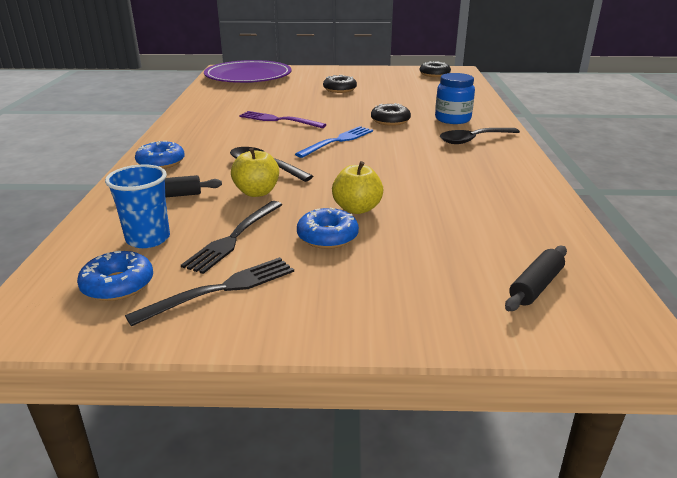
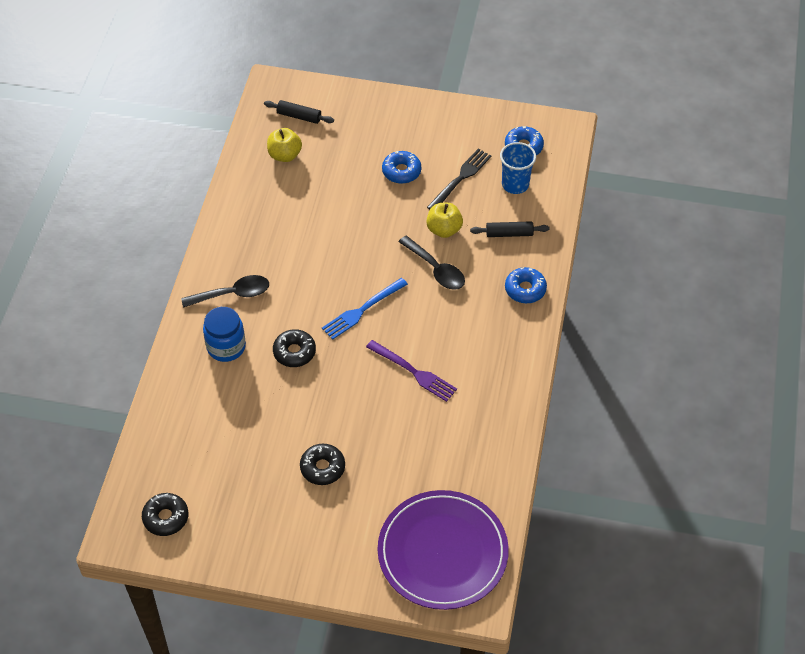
camera: 170 degrees left, 25 degrees up
black fork [125,257,294,327] -> none
yellow apple [332,161,384,214] -> yellow apple moved to [267,128,302,162]
black rolling pin [505,246,567,311] -> black rolling pin turned 60 degrees clockwise [264,100,334,124]

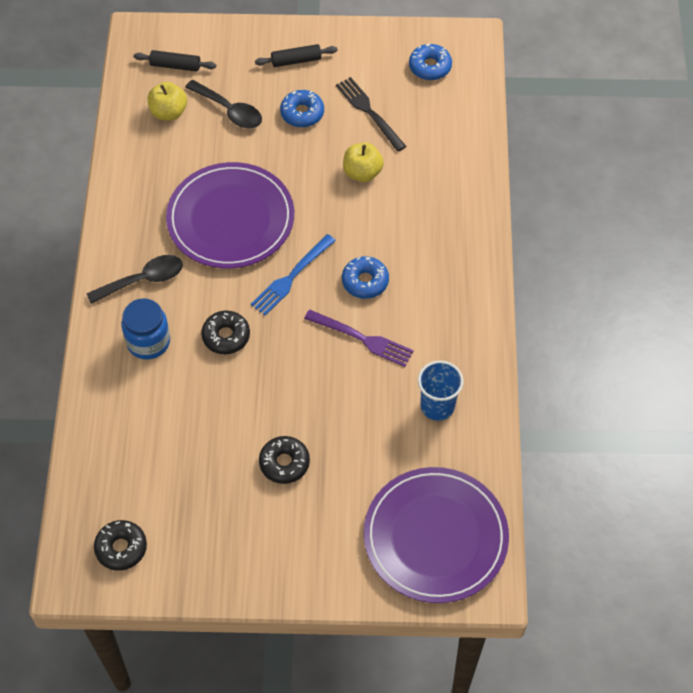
camera: 10 degrees left, 5 degrees up
black spoon [398,236,465,290] -> black spoon moved to [185,80,262,129]
black fork [427,149,491,210] -> black fork turned 60 degrees counterclockwise [336,77,406,151]
black rolling pin [470,221,550,237] -> black rolling pin moved to [255,44,338,67]
blue cup [500,142,536,194] -> blue cup moved to [418,361,464,421]
blue donut [505,267,547,303] -> blue donut moved to [342,256,389,299]
none -> purple plate [166,162,294,268]

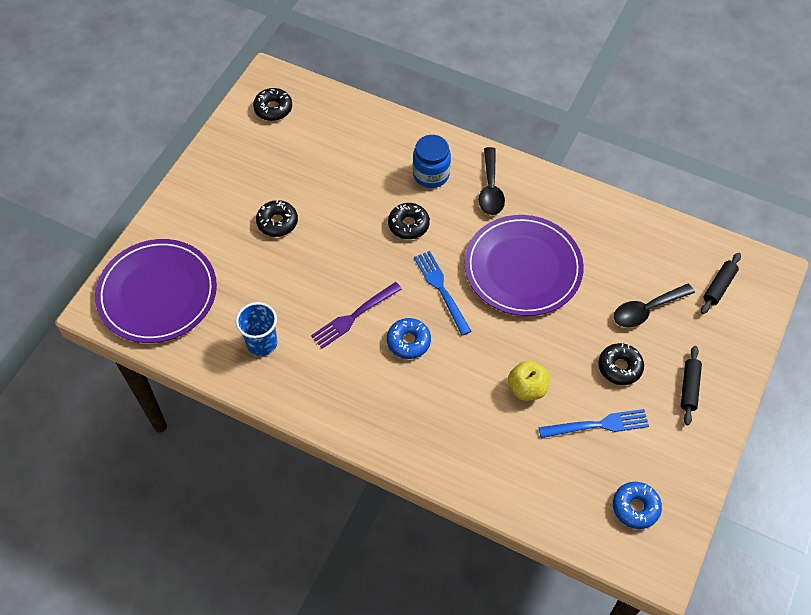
camera: 115 degrees right, 0 degrees up
yellow apple [147,82,187,120] -> none
blue donut [280,90,324,127] -> black donut [598,343,644,385]
black fork [336,77,406,151] -> blue fork [539,409,649,438]

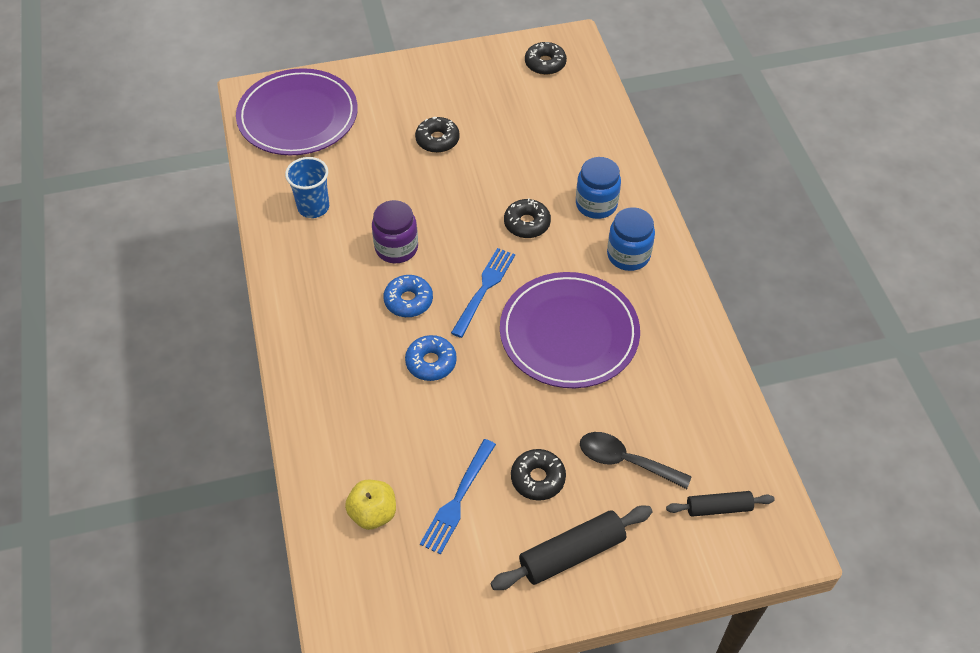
camera: 50 degrees right, 5 degrees down
purple fork [311,282,402,349] -> purple jar [372,200,418,263]
black spoon [479,147,505,215] -> blue jar [607,207,655,271]
yellow apple [508,361,549,401] -> yellow apple moved to [345,480,396,530]
blue fork [539,409,649,438] -> blue fork turned 75 degrees clockwise [420,439,496,555]
blue donut [613,482,662,529] -> blue donut moved to [405,335,457,381]
black rolling pin [681,346,702,425] -> black rolling pin [490,506,653,590], size x1.62

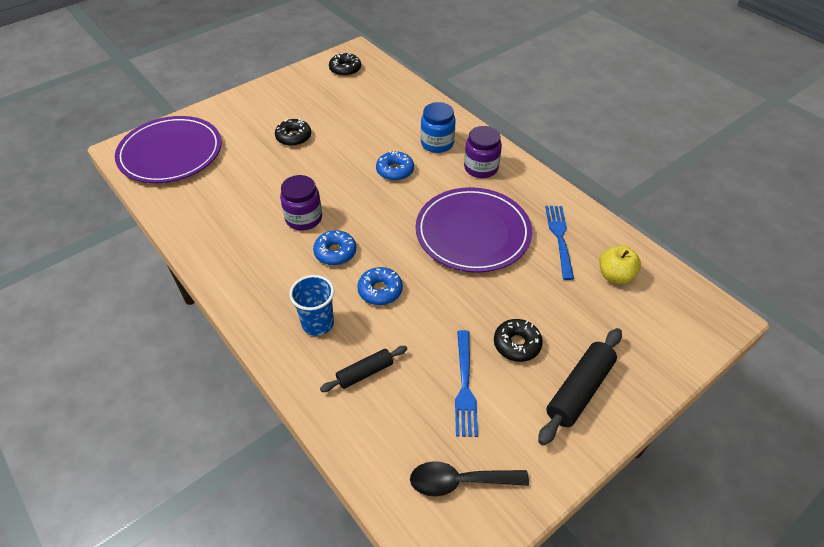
camera: 25 degrees left, 5 degrees down
blue cup [285,157,329,218] -> blue cup moved to [290,275,334,336]
yellow apple [345,480,396,530] -> yellow apple moved to [599,245,641,284]
blue fork [451,248,515,338] -> blue fork moved to [545,206,574,280]
black donut [504,198,551,238] -> blue donut [376,151,414,181]
black spoon [580,432,692,489] -> black spoon moved to [410,461,529,497]
blue jar [607,207,655,271] -> purple jar [464,126,502,178]
black rolling pin [666,491,775,517] -> black rolling pin moved to [320,346,407,392]

